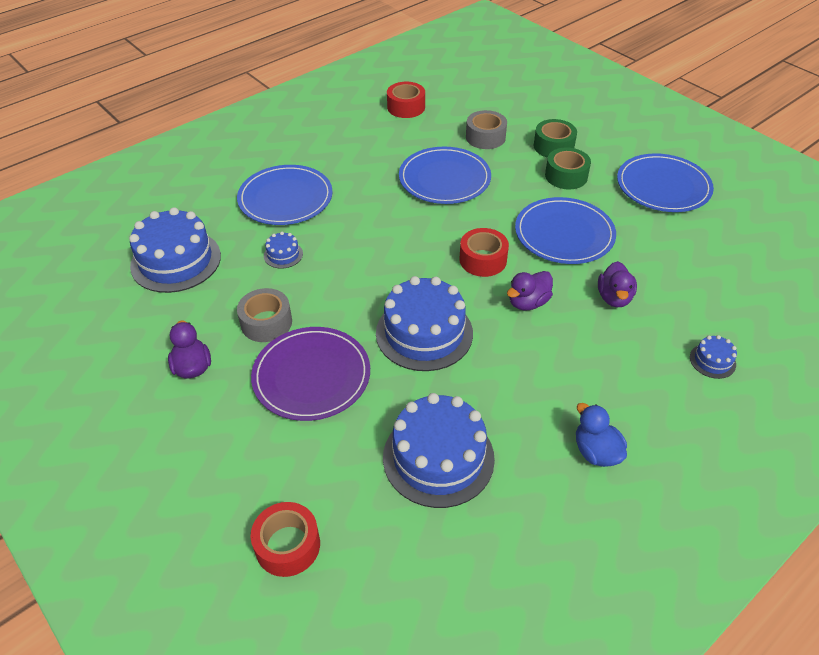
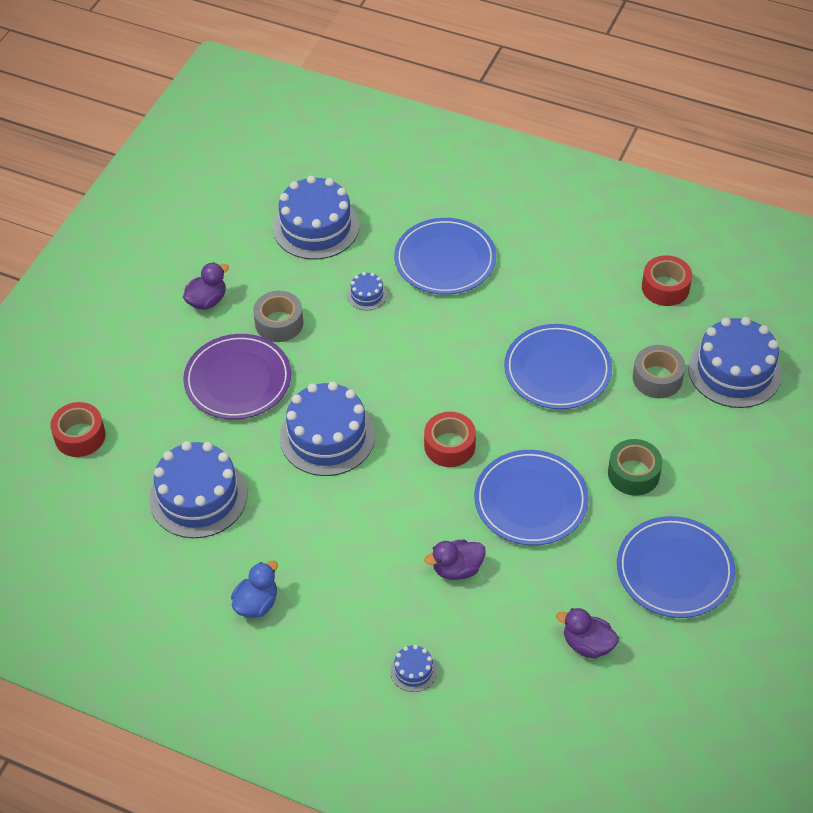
camera: 65 degrees right, 5 degrees up
purple duck [507,271,553,311] -> purple duck moved to [556,608,619,659]
green tape [534,119,577,158] -> none
none -> blue cake [688,317,782,408]

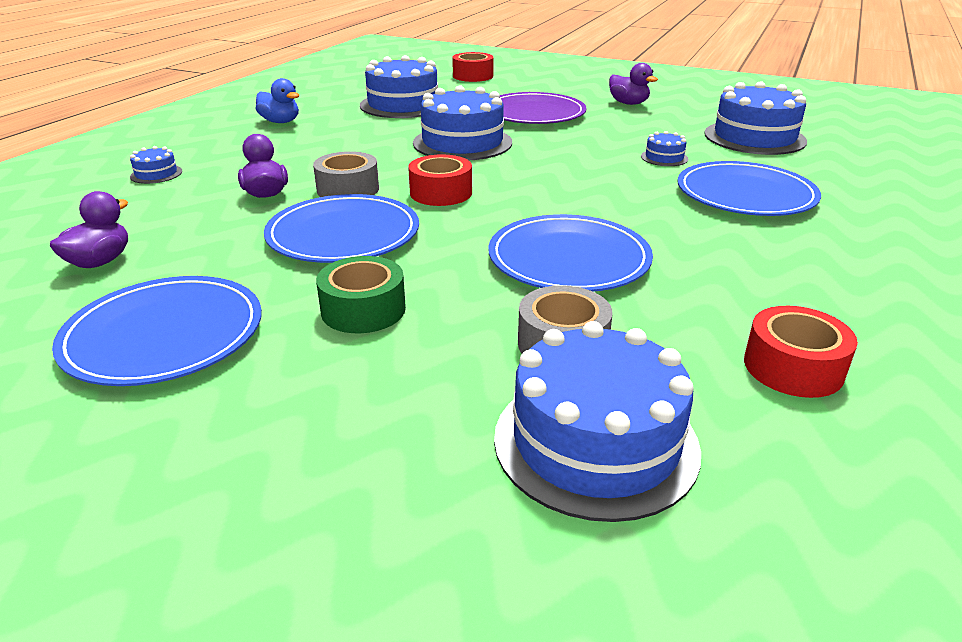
camera: 90 degrees right, 20 degrees down
grey tape [253,291,303,342] -> grey tape moved to [313,151,379,197]

